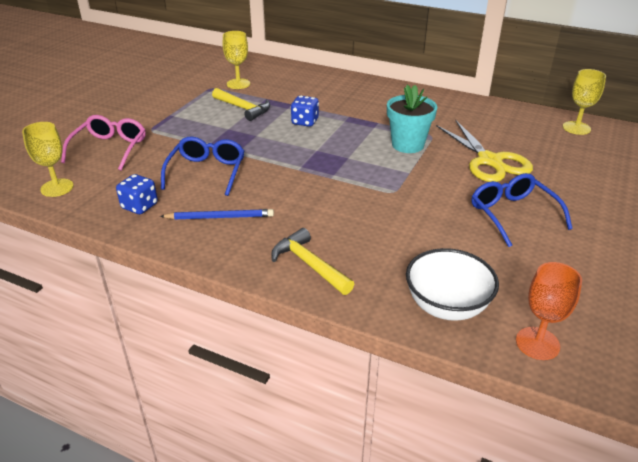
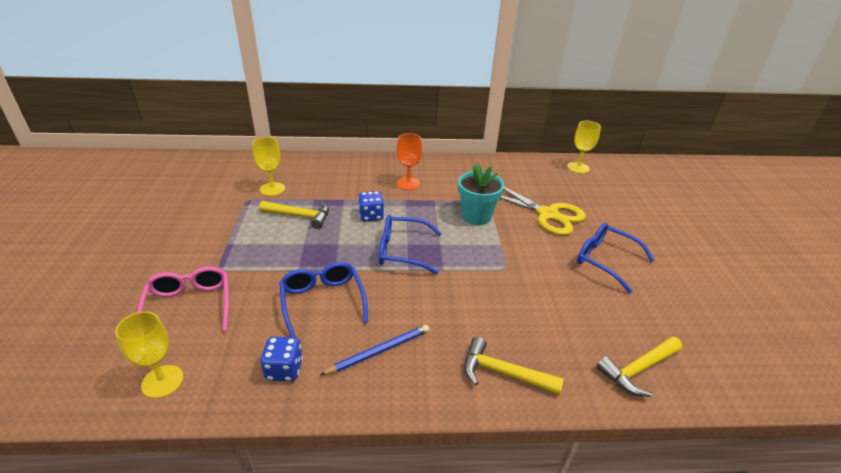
camera: 30 degrees left, 0 degrees up
white bowl [406,248,499,321] -> yellow hammer [596,336,683,397]
orange goblet [516,262,582,360] -> orange goblet moved to [397,133,422,190]
none -> blue glasses [379,215,442,274]

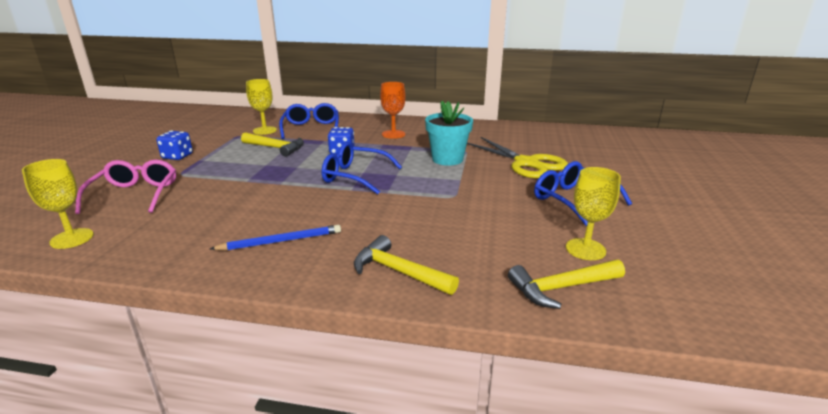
camera: 15 degrees right, 10 degrees down
blue dice [260,337,303,381] -> blue dice moved to [156,131,193,160]
blue glasses [279,262,368,338] -> blue glasses moved to [279,103,339,139]
yellow goblet [567,121,601,174] -> yellow goblet moved to [566,167,621,260]

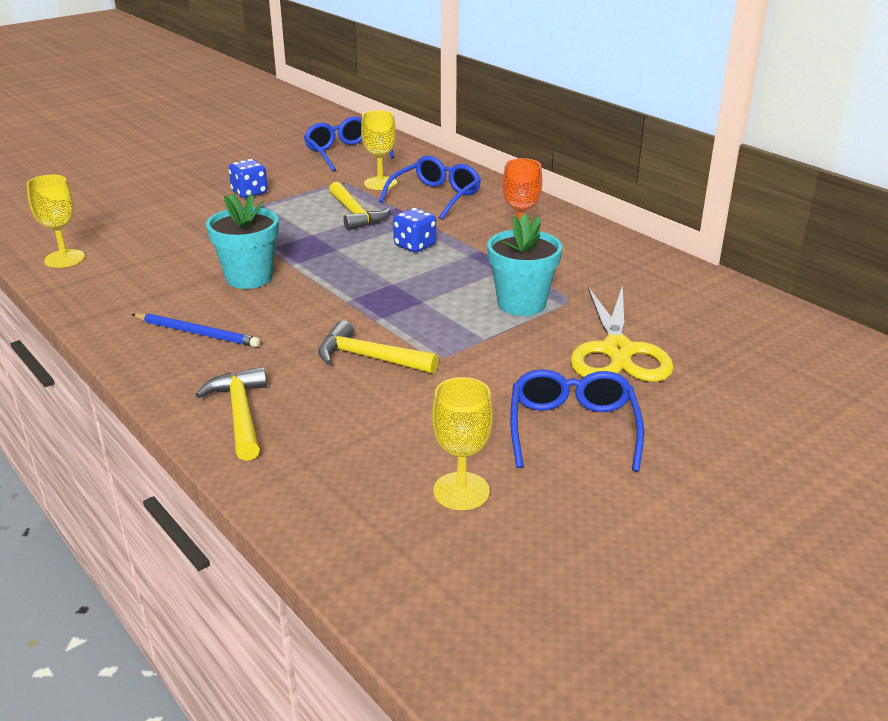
camera: 40 degrees right, 5 degrees up
pink glasses [75,160,176,214] -> none
blue glasses [322,142,402,195] -> blue glasses moved to [304,116,395,171]
yellow hammer [508,259,625,309] -> yellow hammer moved to [318,320,439,374]
none -> turquoise flower pot [206,193,279,289]

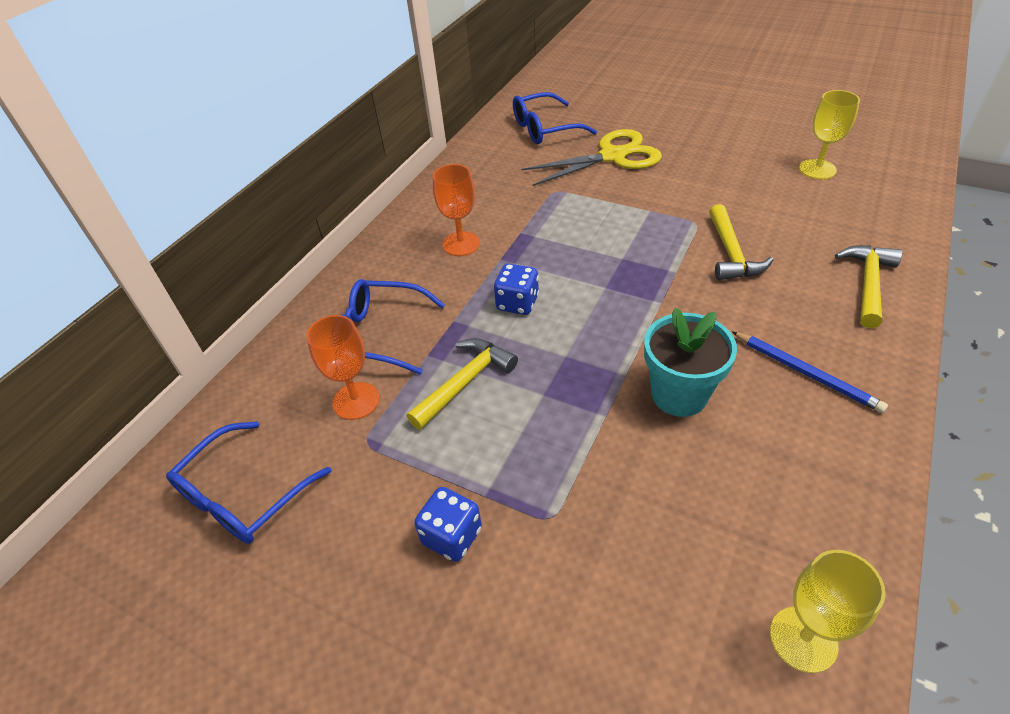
camera: 110 degrees left, 15 degrees up
blue pencil [131,313,261,347] -> blue pencil turned 135 degrees clockwise [732,331,888,413]
yellow hammer [195,367,267,461] -> yellow hammer turned 150 degrees clockwise [835,245,902,328]
yellow goblet [361,110,397,190] -> orange goblet [306,315,380,420]
turquoise flower pot [487,214,562,316] -> none
blue glasses [510,369,644,472] -> blue glasses moved to [513,92,597,144]

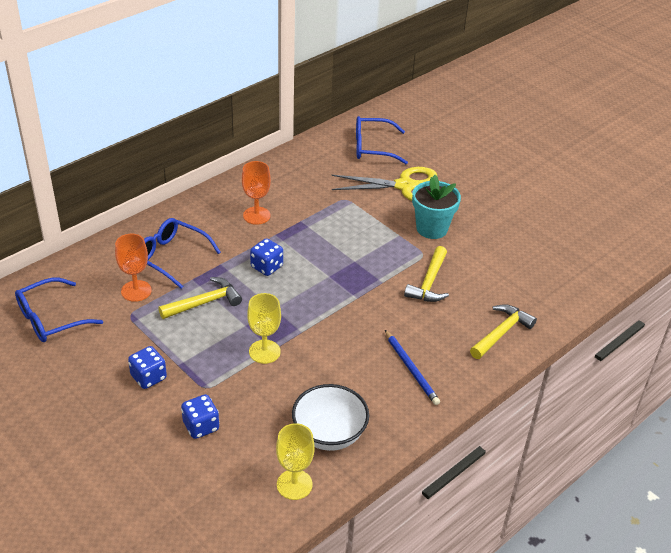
camera: 15 degrees right, 5 degrees down
turquoise flower pot [644,308,737,417] -> turquoise flower pot moved to [412,175,461,239]
yellow goblet [799,90,860,180] -> yellow goblet moved to [247,293,281,364]
none -> blue dice [181,394,219,439]
none -> white bowl [292,384,369,451]

